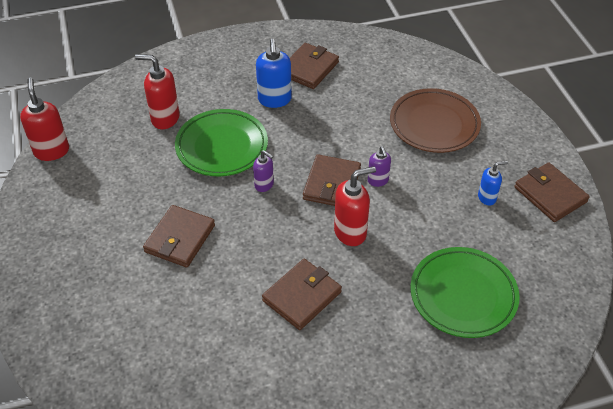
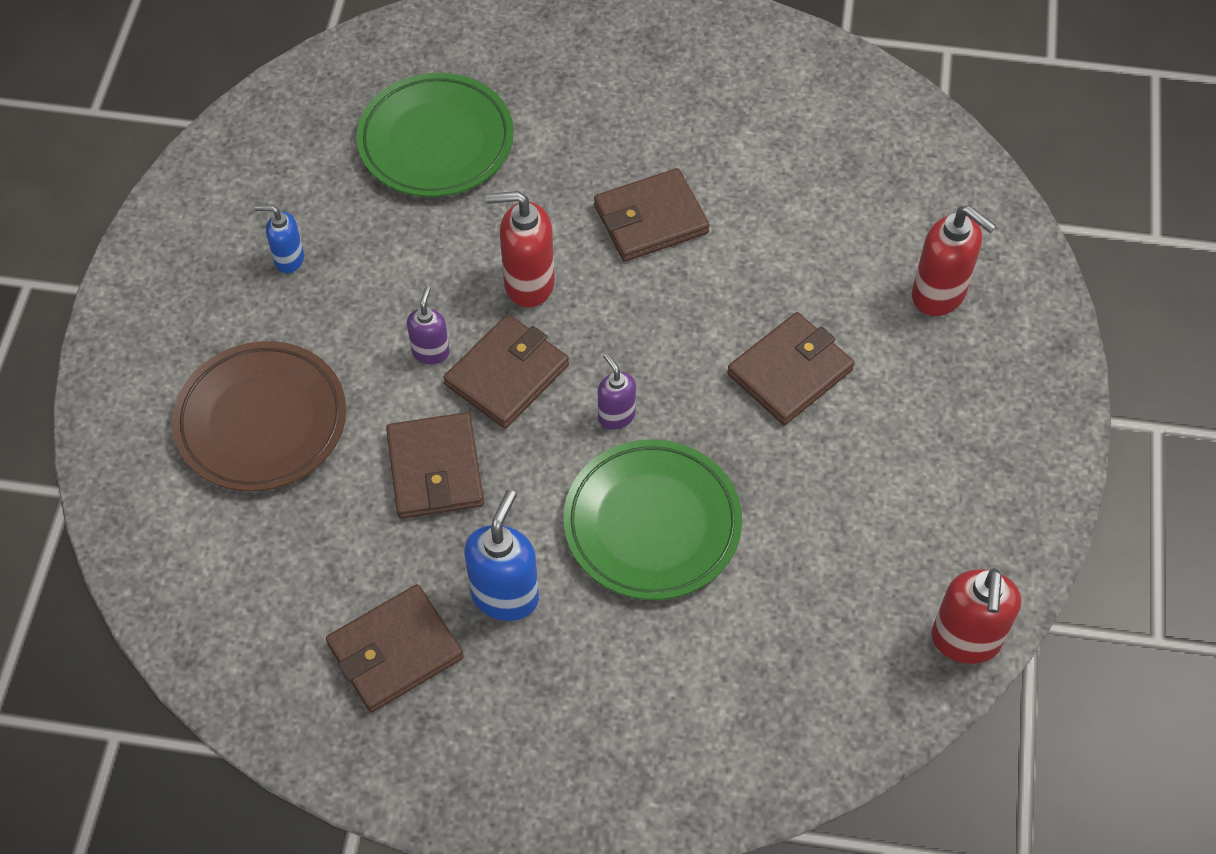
camera: 155 degrees left, 10 degrees up
red soap dispenser [135,54,180,129] -> red soap dispenser moved to [912,205,997,316]
brown wallet [514,163,590,222] -> brown wallet moved to [386,412,484,519]

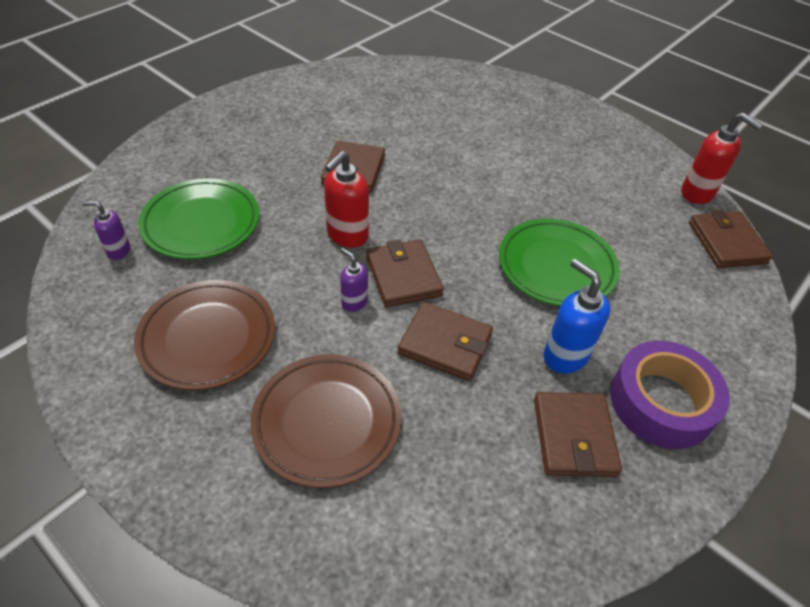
camera: 60 degrees left, 10 degrees down
blue soap dispenser [255,205,304,273] -> brown plate [134,280,275,390]
purple soap dispenser [598,353,636,430] -> purple soap dispenser moved to [82,201,130,260]
brown wallet [727,312,854,425] -> brown wallet moved to [689,210,773,268]
red soap dispenser [912,205,997,316] -> none
none -> purple tape [610,341,730,449]

